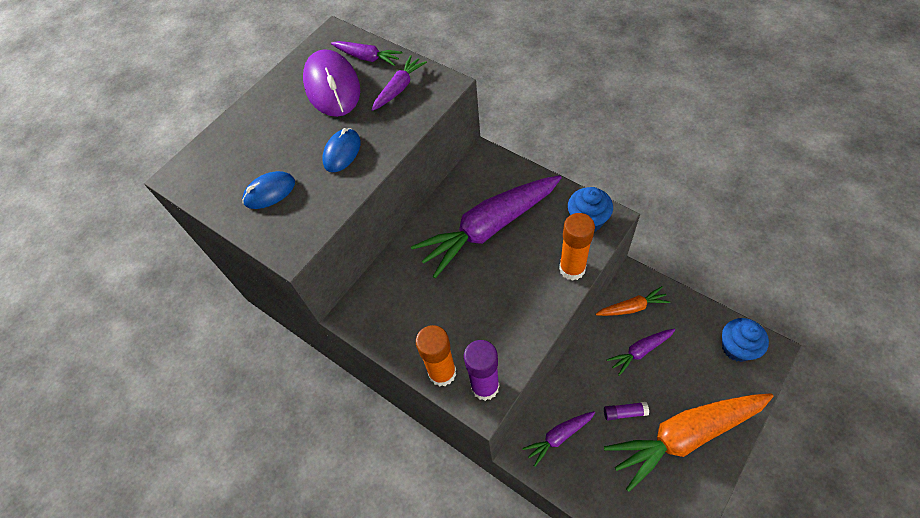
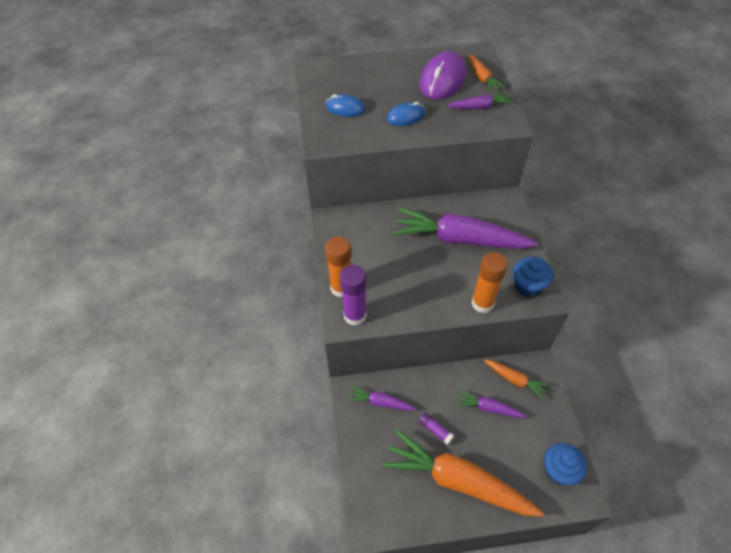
camera: 40 degrees right, 5 degrees down
purple carrot [331,41,403,66] -> orange carrot [469,55,505,92]

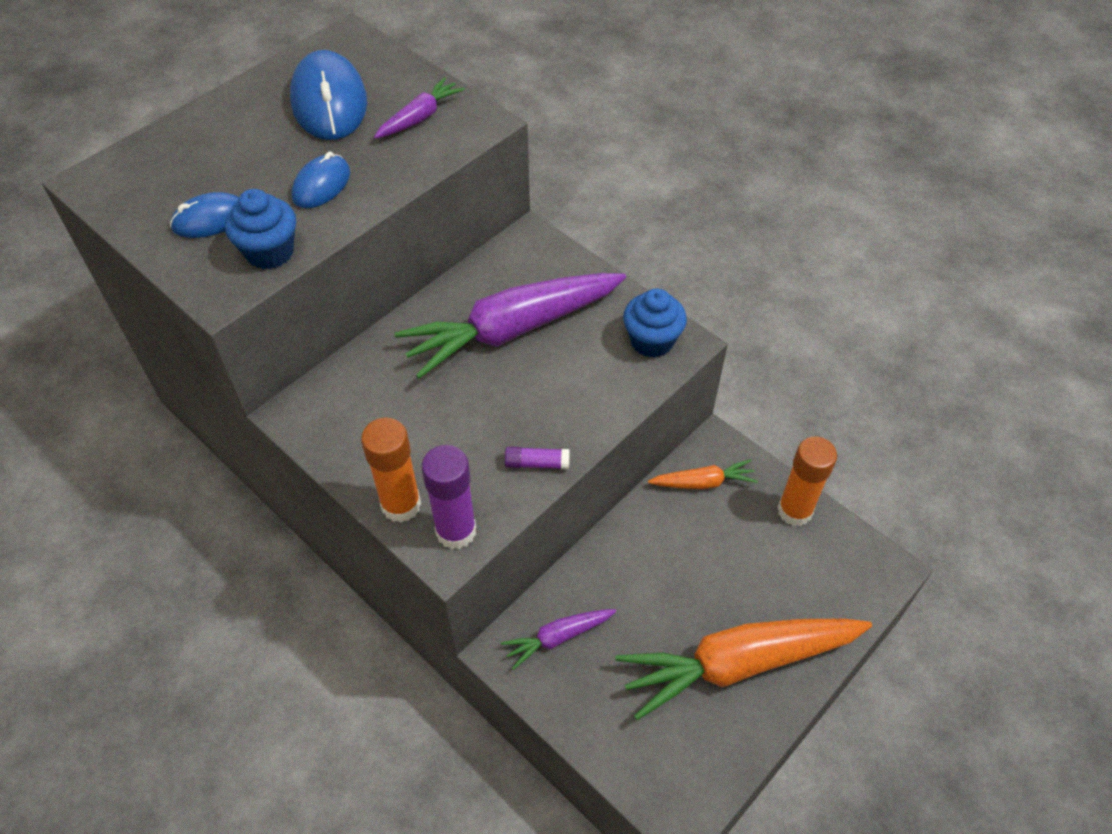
camera: 40 degrees left, 0 degrees up
purple mouse [419,51,466,100] -> blue mouse [290,50,367,140]
purple glue stick [419,412,455,445] -> purple glue stick moved to [505,447,570,470]
purple carrot [456,390,527,418] -> none
orange carrot [469,55,505,92] -> none
orange glue stick [471,252,508,313] -> orange glue stick moved to [777,437,837,526]
blue cupcake [544,443,587,485] -> blue cupcake moved to [225,189,296,269]

